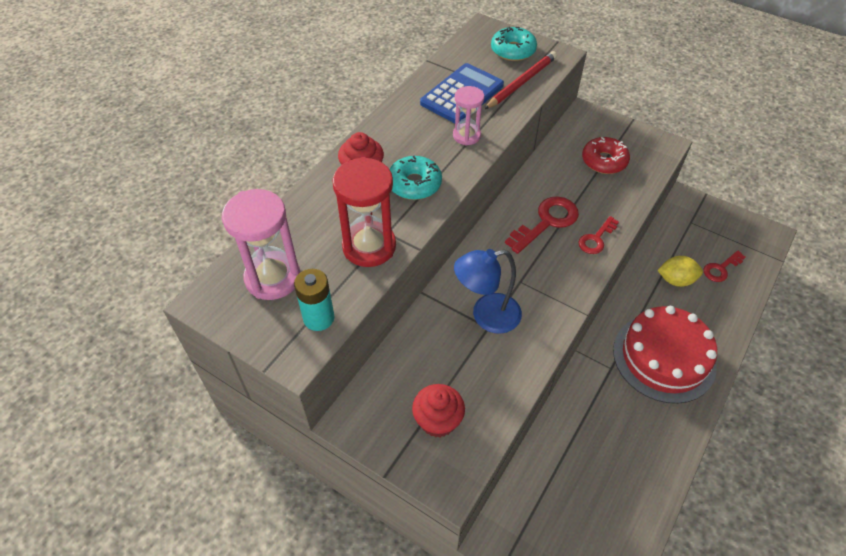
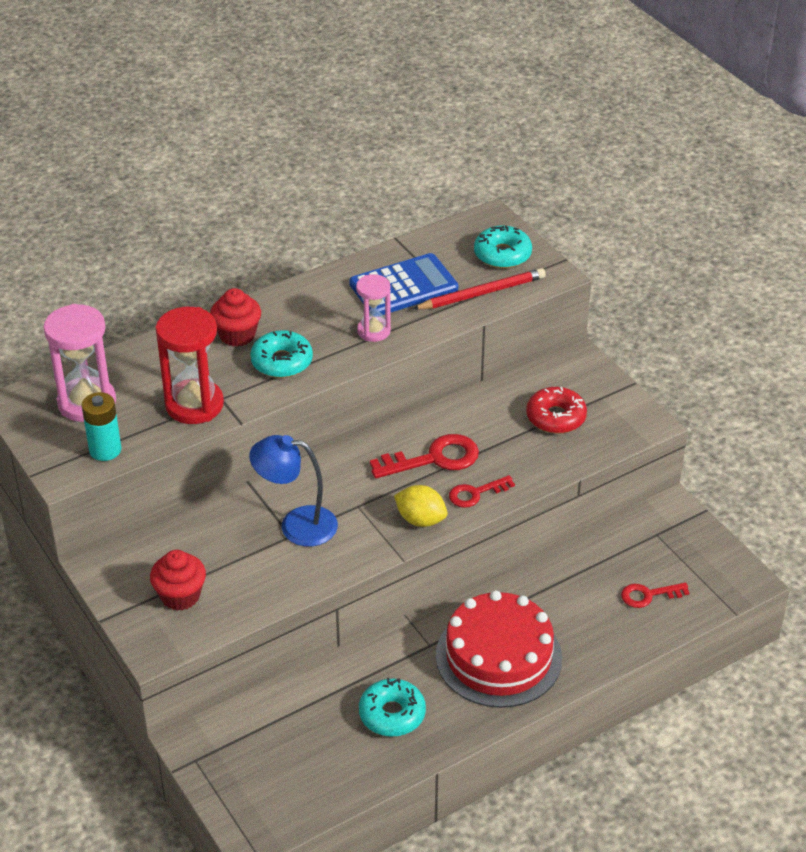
camera: 25 degrees right, 10 degrees down
yellow lemon [657,256,703,287] -> yellow lemon moved to [394,485,447,527]
none -> turquoise donut [359,678,426,737]

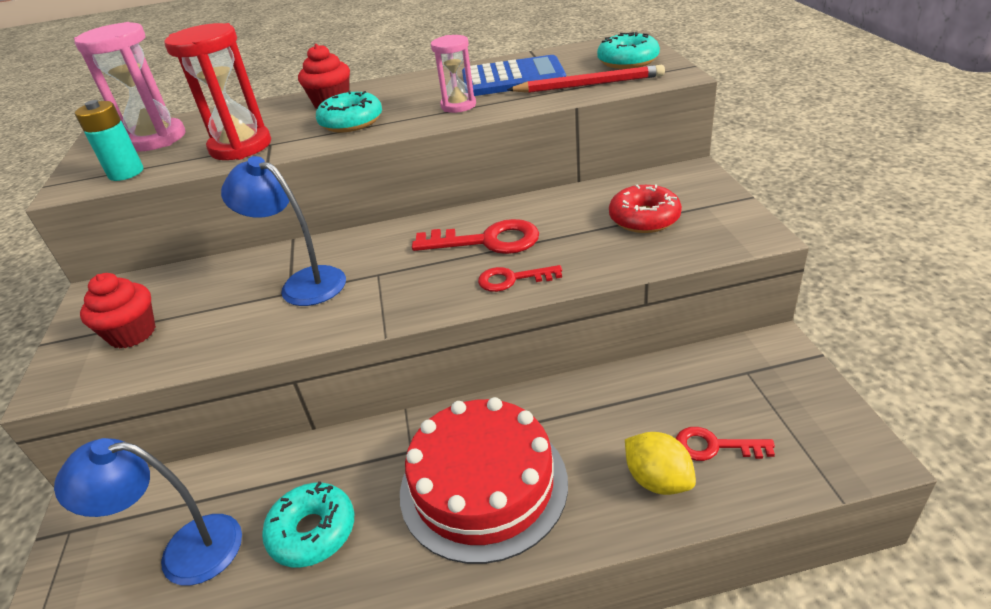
camera: 25 degrees right, 5 degrees down
yellow lemon [394,485,447,527] -> yellow lemon moved to [625,432,696,495]
none -> blue lamp [54,438,242,586]

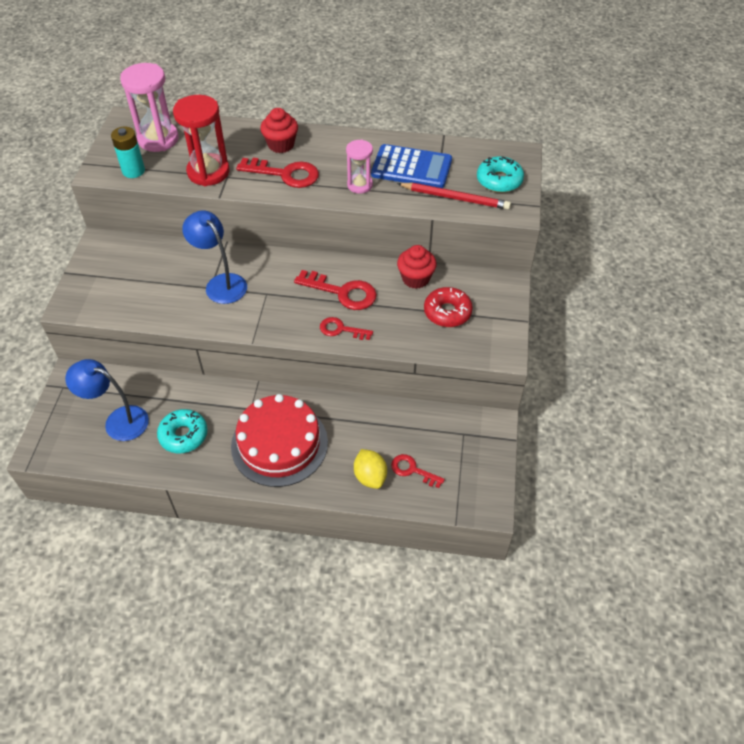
camera: 15 degrees right, 15 degrees up
red cupcake [80,273,156,348] -> red cupcake moved to [397,245,437,289]
turquoise donut [316,91,382,132] -> red key [236,158,319,188]

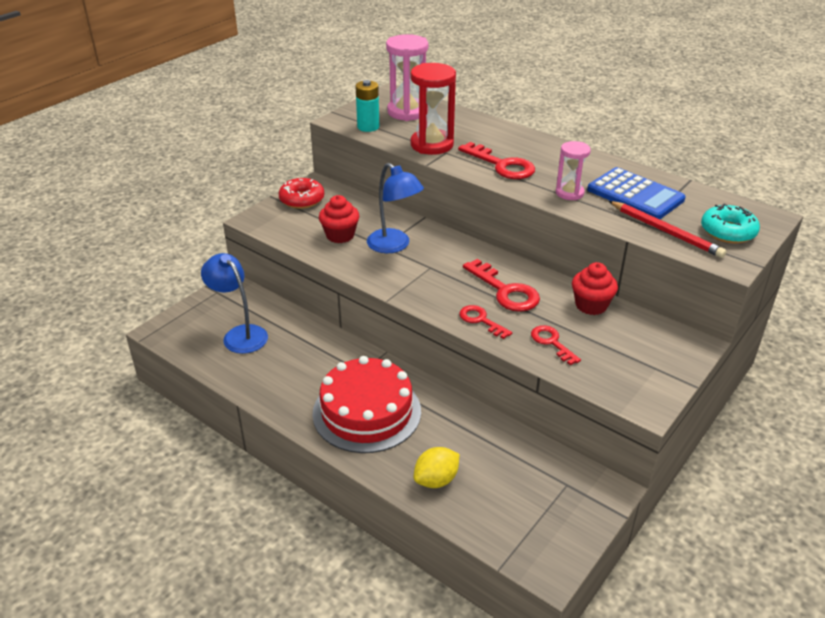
camera: 30 degrees right, 15 degrees down
turquoise donut [157,409,208,453] -> none
blue lamp [182,210,247,304] -> blue lamp turned 150 degrees clockwise [367,163,424,253]
red cupcake [260,108,298,153] -> red cupcake moved to [319,195,359,243]
yellow lemon [354,449,387,489] -> yellow lemon turned 45 degrees clockwise [414,447,459,488]
red key [391,454,445,488] -> red key moved to [531,325,581,365]
red donut [424,287,473,327] -> red donut moved to [278,178,324,209]

